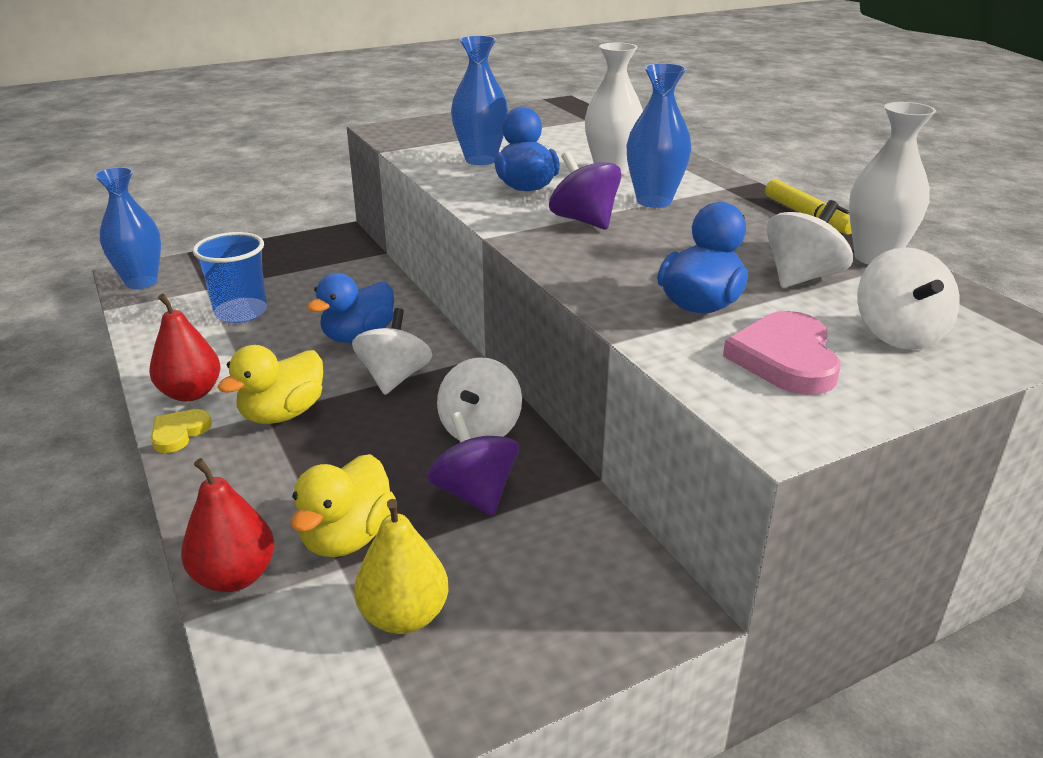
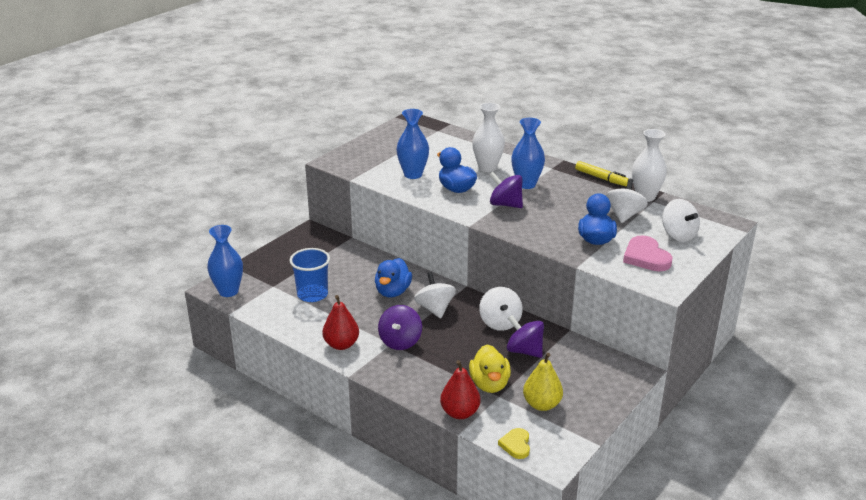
camera: 25 degrees left, 0 degrees up
yellow heart [151,409,212,453] -> yellow heart moved to [498,428,530,459]
yellow duck [217,345,323,424] -> purple spinning top [378,305,422,350]

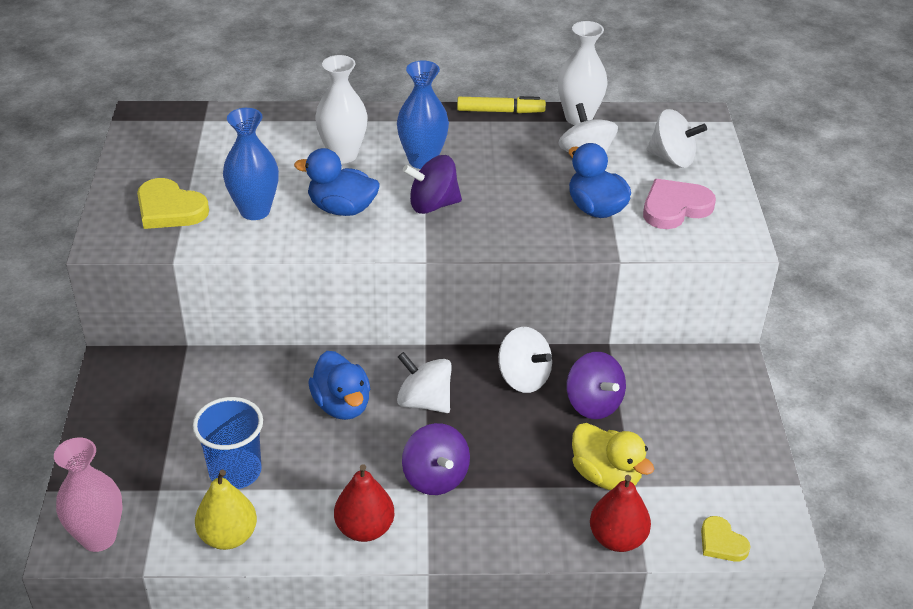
camera: 40 degrees left, 10 degrees up
blue vase [207,225,243,297] -> pink vase [54,438,123,552]
purple spinning top [507,315,544,358] -> purple spinning top turned 120 degrees counterclockwise [566,352,626,419]
yellow pear [523,353,563,411] -> yellow pear moved to [195,470,257,550]
pink heart [623,235,673,271] -> pink heart turned 120 degrees clockwise [643,179,716,229]
none -> yellow heart [137,178,209,229]

